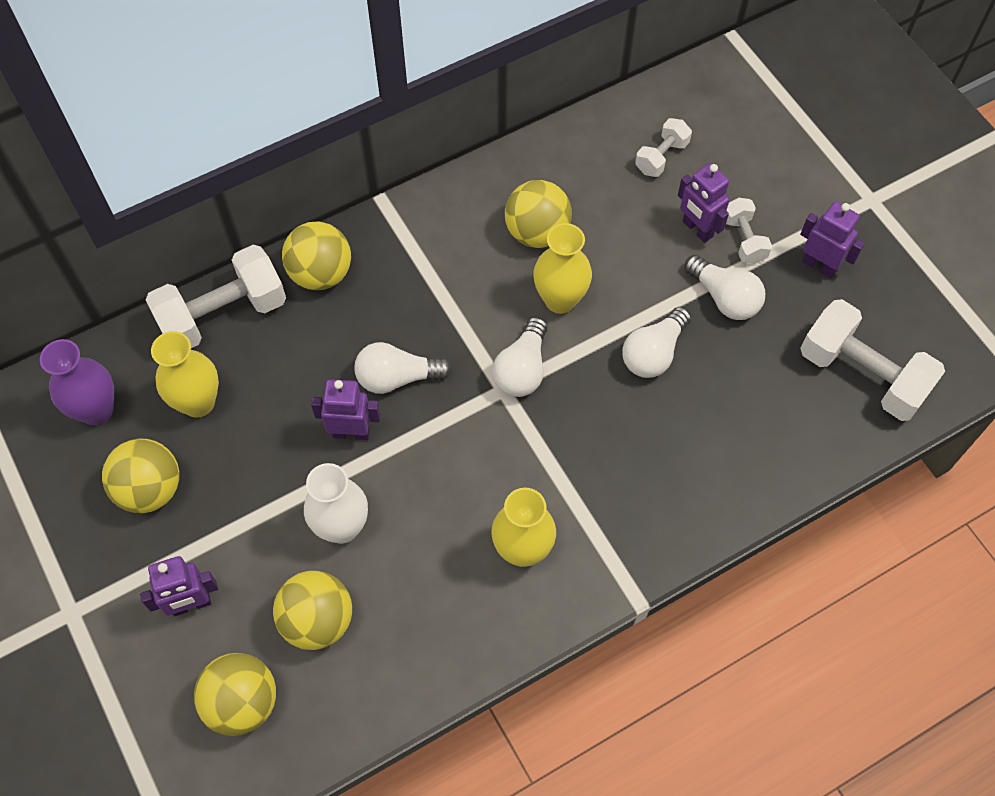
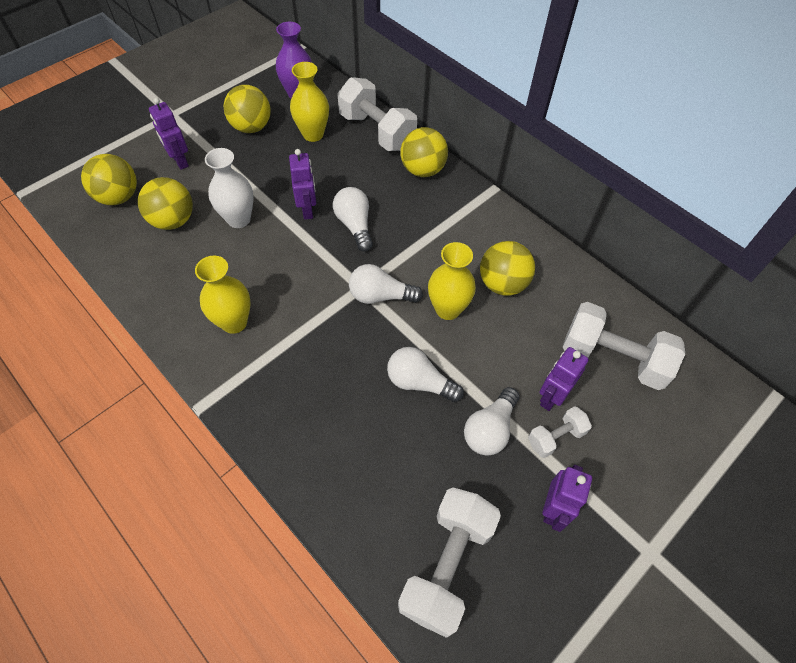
camera: 75 degrees right, 5 degrees down
white dumbbell [635,118,692,177] -> white dumbbell [563,302,685,390], size x1.92

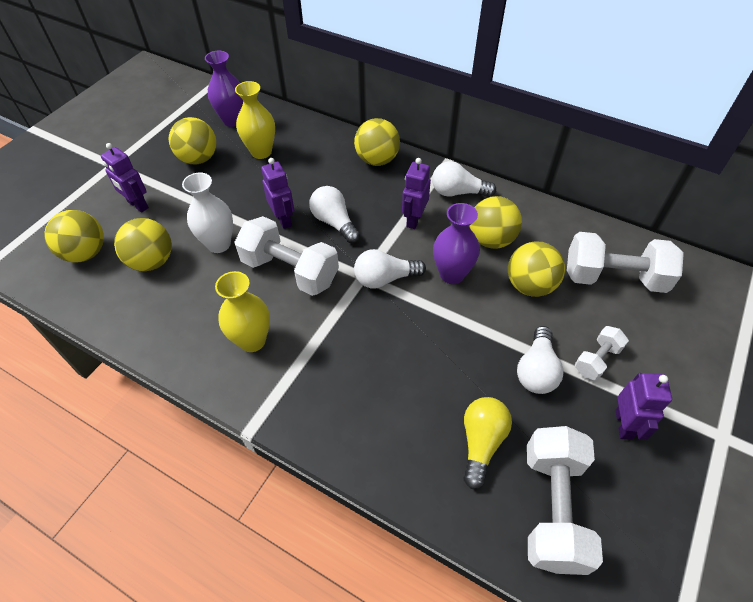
camera: 15 degrees left, 5 degrees down
white dumbbell [337,77,417,151] -> white dumbbell moved to [234,216,339,296]
white light bulb [387,347,464,402] -> white light bulb moved to [432,161,496,197]
yellow vase [428,242,476,320] -> purple vase [433,203,480,284]
purple robot [540,347,589,411] -> purple robot moved to [402,158,431,229]
none -> yellow light bulb [463,397,512,489]
none -> yellow ball [508,242,565,297]

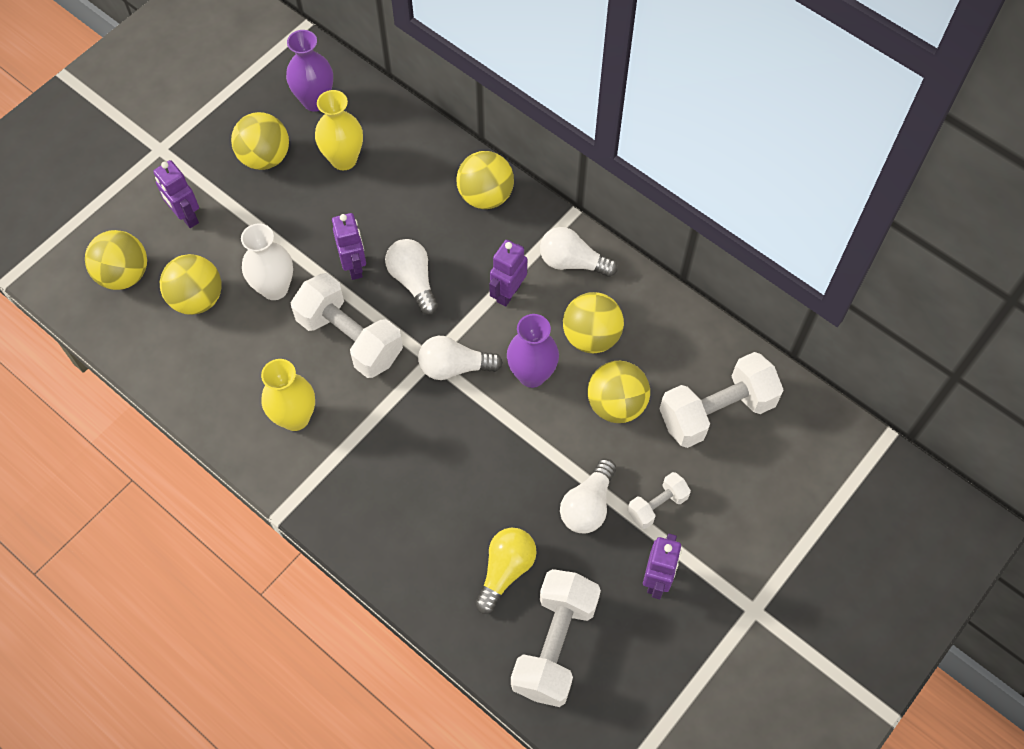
camera: 10 degrees right, 10 degrees up
white dumbbell [567,232,684,293] -> white dumbbell turned 45 degrees counterclockwise [660,352,783,448]

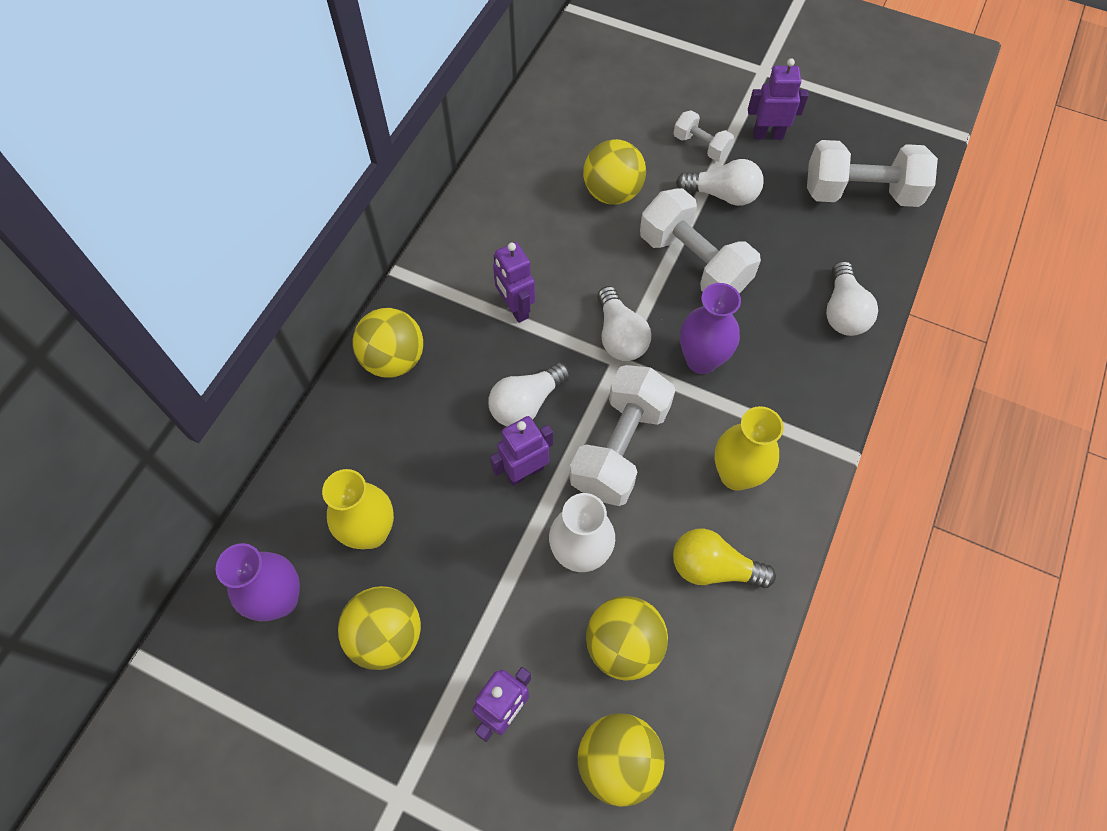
camera: 105 degrees left, 0 degrees up
yellow light bulb [475,528,537,614] -> yellow light bulb moved to [673,528,776,588]
purple robot [489,240,527,307] -> purple robot turned 45 degrees clockwise [493,242,535,323]
purple vase [507,314,559,388] -> purple vase moved to [680,283,741,374]
white light bulb [540,227,618,277] -> white light bulb moved to [826,261,878,336]
yellow ball [563,292,624,353] -> none
white dumbbell [660,352,783,448] -> white dumbbell moved to [640,188,761,294]

